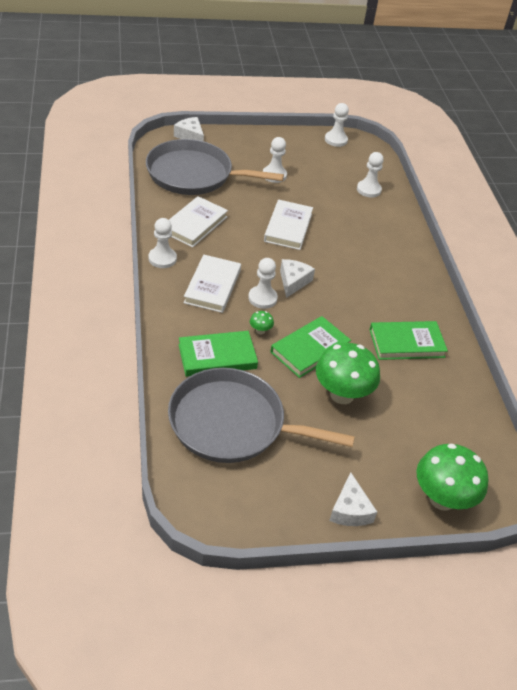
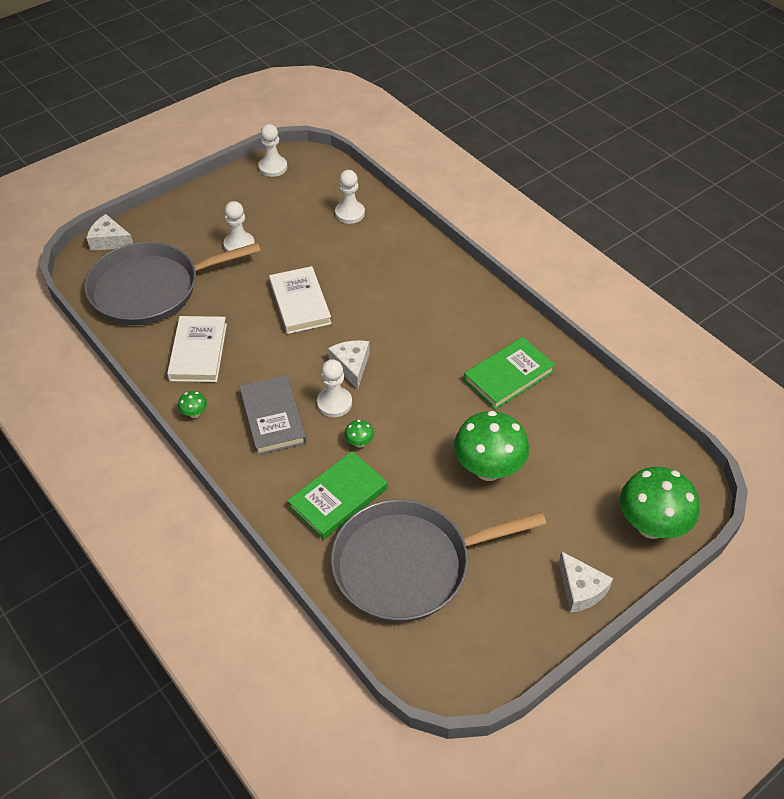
camera: 25 degrees left, 5 degrees up
white pawn [148,218,177,268] -> green mushroom [178,391,207,418]
white book [184,255,241,313] -> grey book [239,375,307,455]
green book [270,316,351,378] -> none

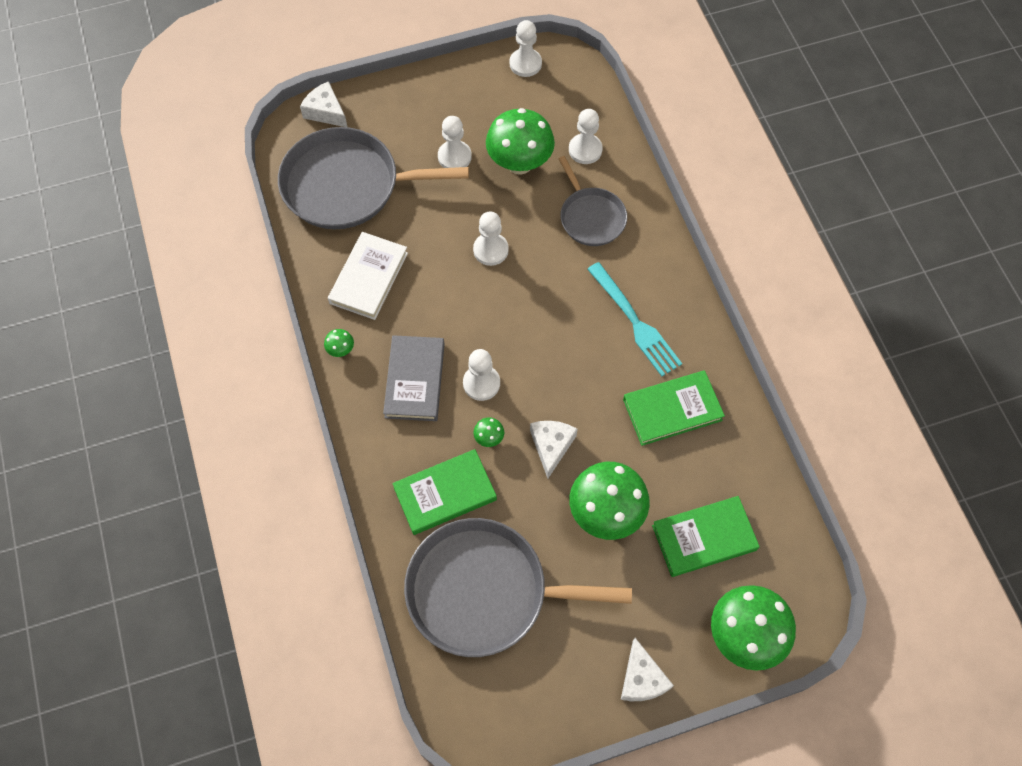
camera: 20 degrees right, 15 degrees up
white book [269,266,332,334] -> white pawn [473,212,509,266]
white cheese [328,340,370,389] -> white cheese moved to [530,421,577,479]
none -> green mushroom [486,108,555,175]
none -> grey pan [559,156,627,246]
none -> turquoise fork [587,262,682,376]
none -> green book [652,496,760,577]

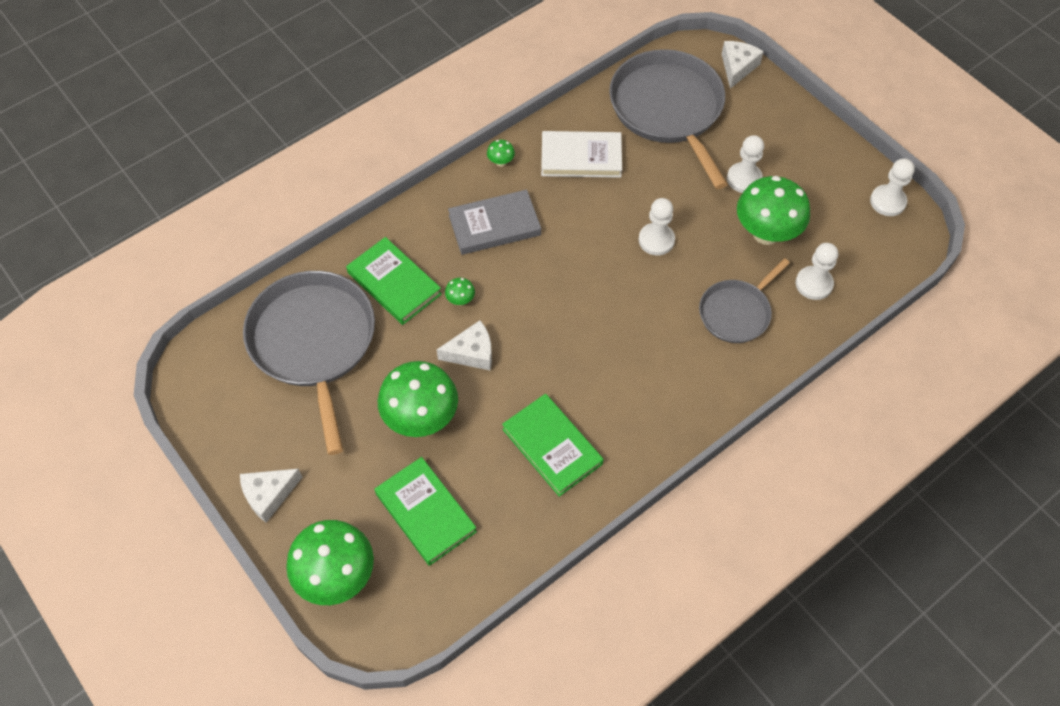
camera: 70 degrees right, 5 degrees down
white pawn [463,349,500,401] -> none
turquoise fork [587,262,682,376] -> none

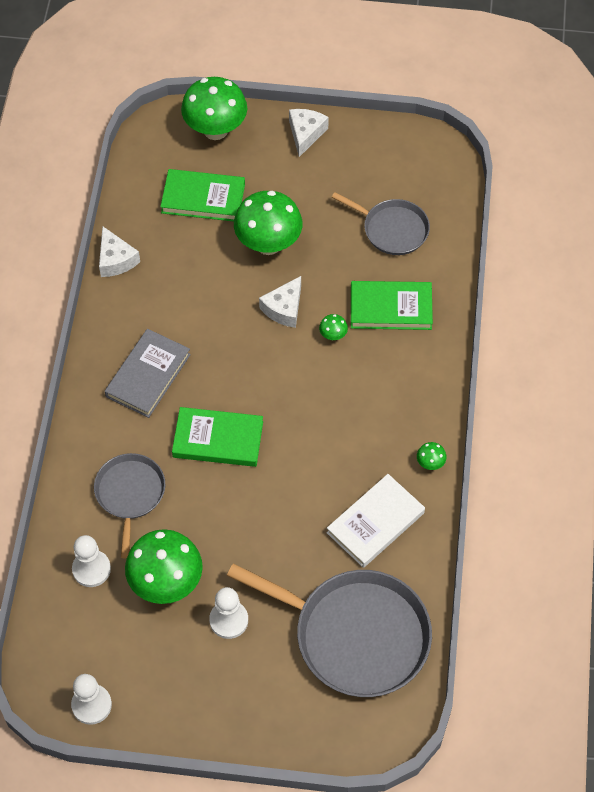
camera: 135 degrees right, 0 degrees up
grey pan [243,271,375,455] -> grey pan [332,192,430,255], size x0.56
grey book [448,190,541,255] -> grey book moved to [105,329,191,418]
green book [502,394,604,497] -> green book moved to [172,407,263,467]
white pawn [639,198,675,255] -> none
white cheese [722,41,764,89] -> white cheese moved to [99,226,140,277]

